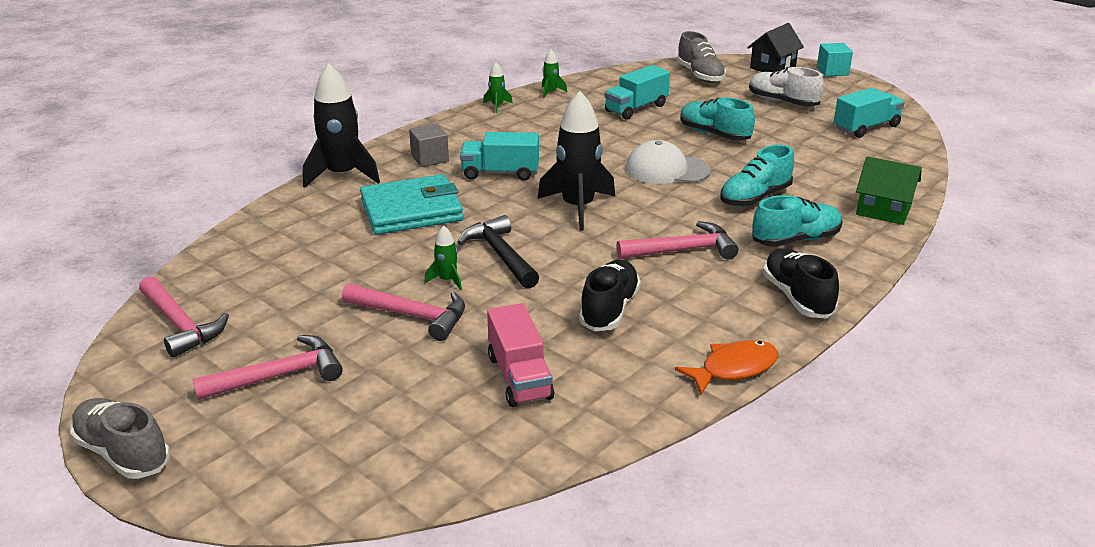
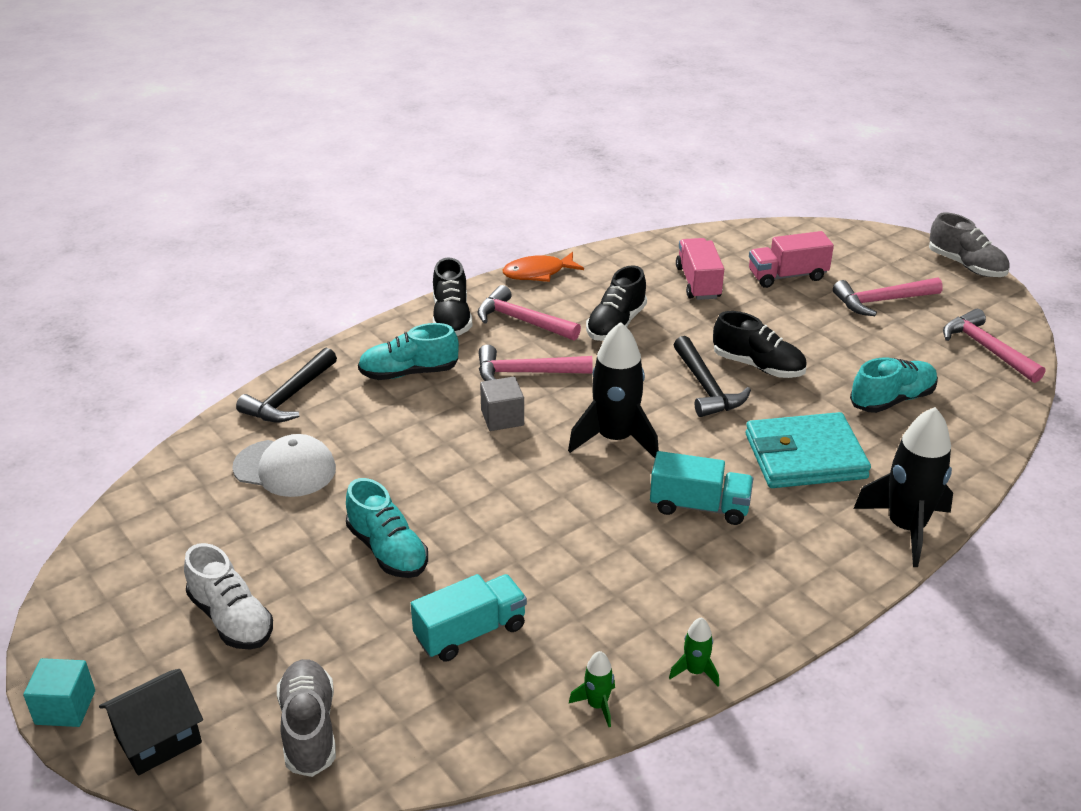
camera: 170 degrees left, 5 degrees up
pink hammer [342,283,465,341] -> pink hammer moved to [478,285,581,341]
grey cube [409,123,449,167] -> grey cube moved to [480,377,524,431]
green rocket [424,226,462,291] -> black shoe [713,311,807,378]
white cap [626,140,711,184] -> white cap moved to [232,434,336,497]
turquoise shoe [720,144,794,207] -> turquoise shoe moved to [850,357,938,413]
turquoise truck [834,88,905,138] -> none
green house [856,156,922,225] -> black hammer [236,348,337,422]
none -> pink truck [749,231,834,288]

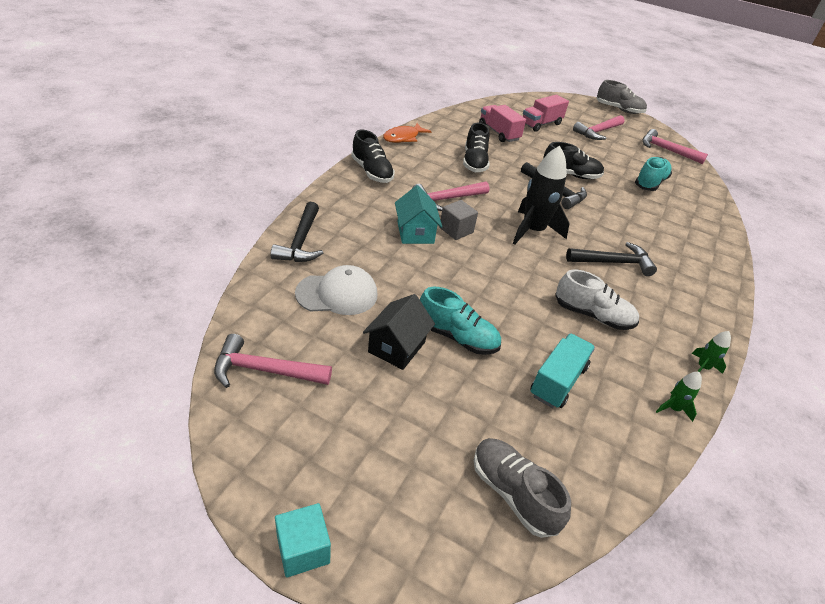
camera: 30 degrees left, 5 degrees up
black house [99,669,203,775] -> black house moved to [363,294,435,370]
white shoe [184,543,273,650] -> white shoe moved to [555,270,639,330]
turquoise shoe [358,323,459,380] -> none
pink hammer [478,285,581,341] -> pink hammer moved to [214,334,332,388]
turquoise truck [650,451,753,525] -> black hammer [566,242,657,276]
turquoise wallet [746,412,871,488] -> none
black rocket [853,407,953,567] -> none
none -> turquoise house [395,185,442,244]

